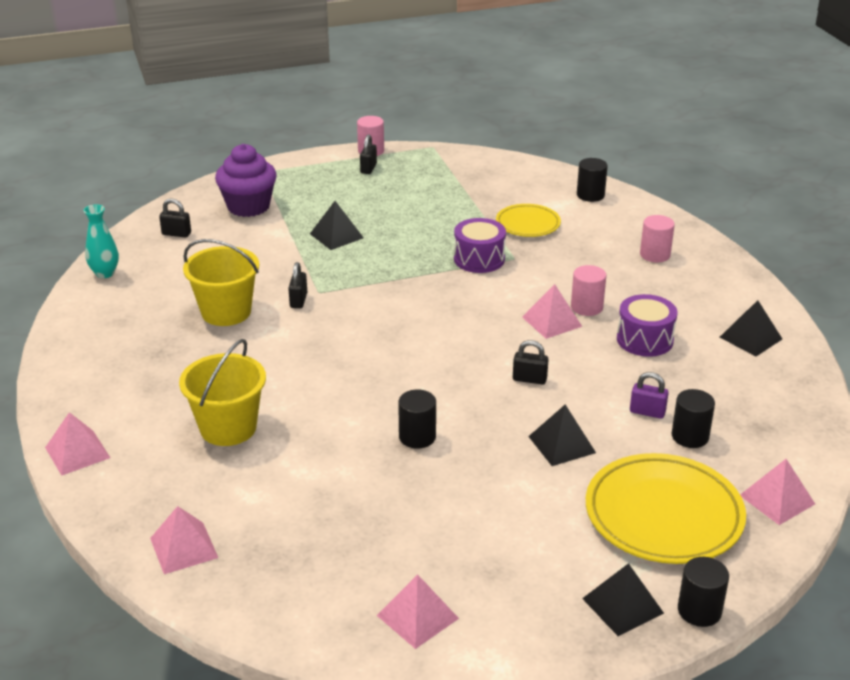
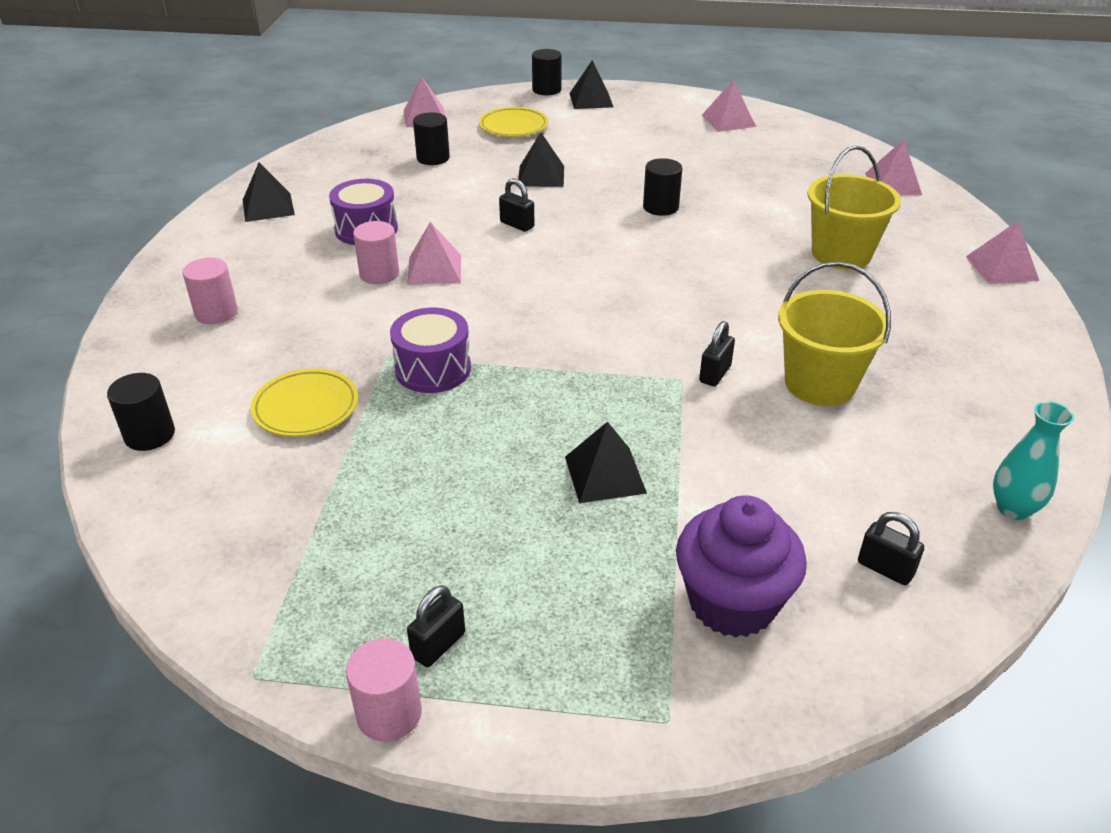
camera: 155 degrees left, 5 degrees up
yellow plate [586,453,746,564] -> yellow plate [479,107,548,137], size x0.57
purple padlock [630,372,669,419] -> none

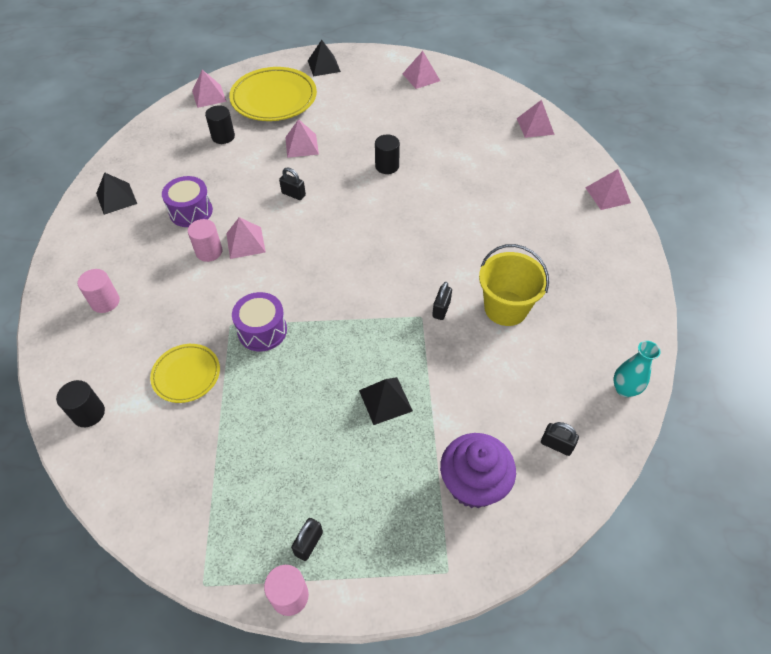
camera: 10 degrees left, 15 degrees up
yellow plate [479,107,548,137] -> yellow plate [229,67,317,121], size x1.77
black pyramid [518,132,564,187] -> pink pyramid [285,119,319,158]
black cylinder [532,49,562,95] -> none
yellow bucket [807,145,901,270] -> none

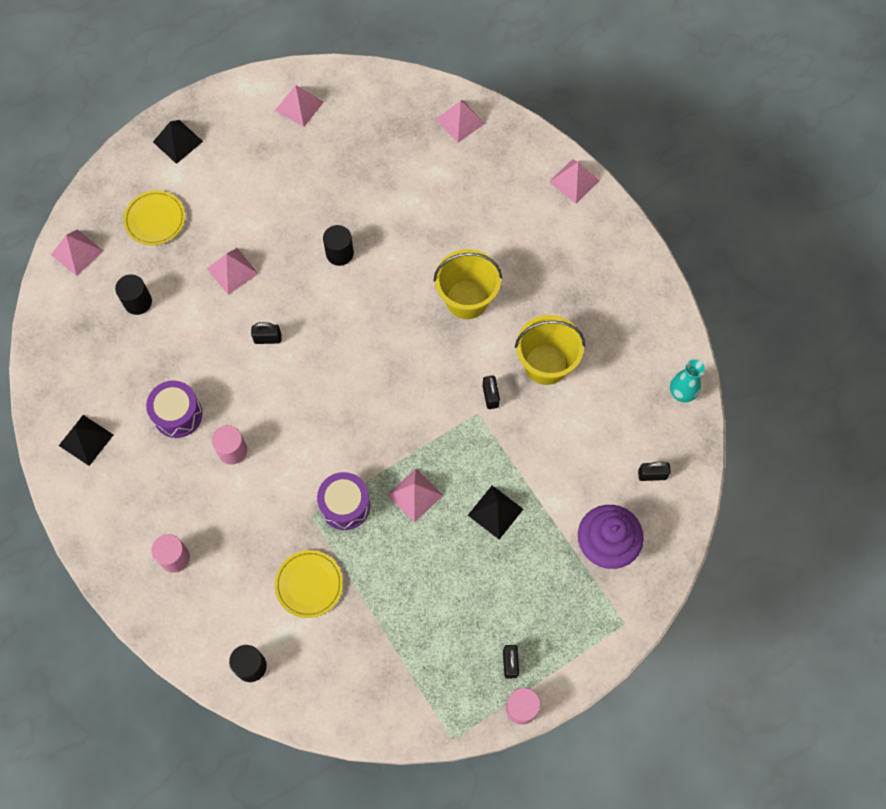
camera: 30 degrees left, 15 degrees up
pink pyramid [226,217,266,259] -> pink pyramid moved to [387,469,443,522]
yellow plate [229,67,317,121] -> yellow plate [123,190,185,245], size x0.57
none -> yellow bucket [433,249,502,319]

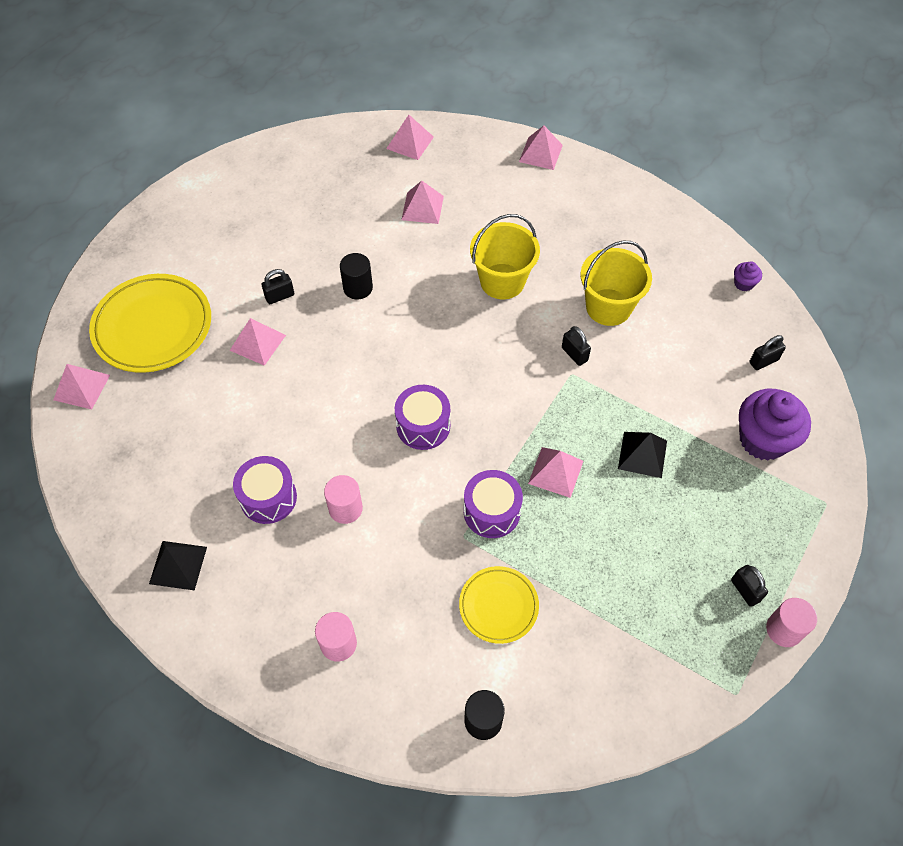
camera: 25 degrees left, 10 degrees down
black cylinder [115,274,152,315] -> none
yellow plate [123,190,185,245] -> yellow plate [89,274,211,373], size x1.77
black pyramid [153,120,203,164] -> none
black padlock [251,322,282,344] -> black padlock moved to [261,269,294,304]
pink pyramid [275,85,324,127] -> pink pyramid moved to [401,181,444,224]
turquoise vase [670,359,705,402] -> purple cupcake [734,261,762,291]
none -> purple drum [395,385,450,450]

